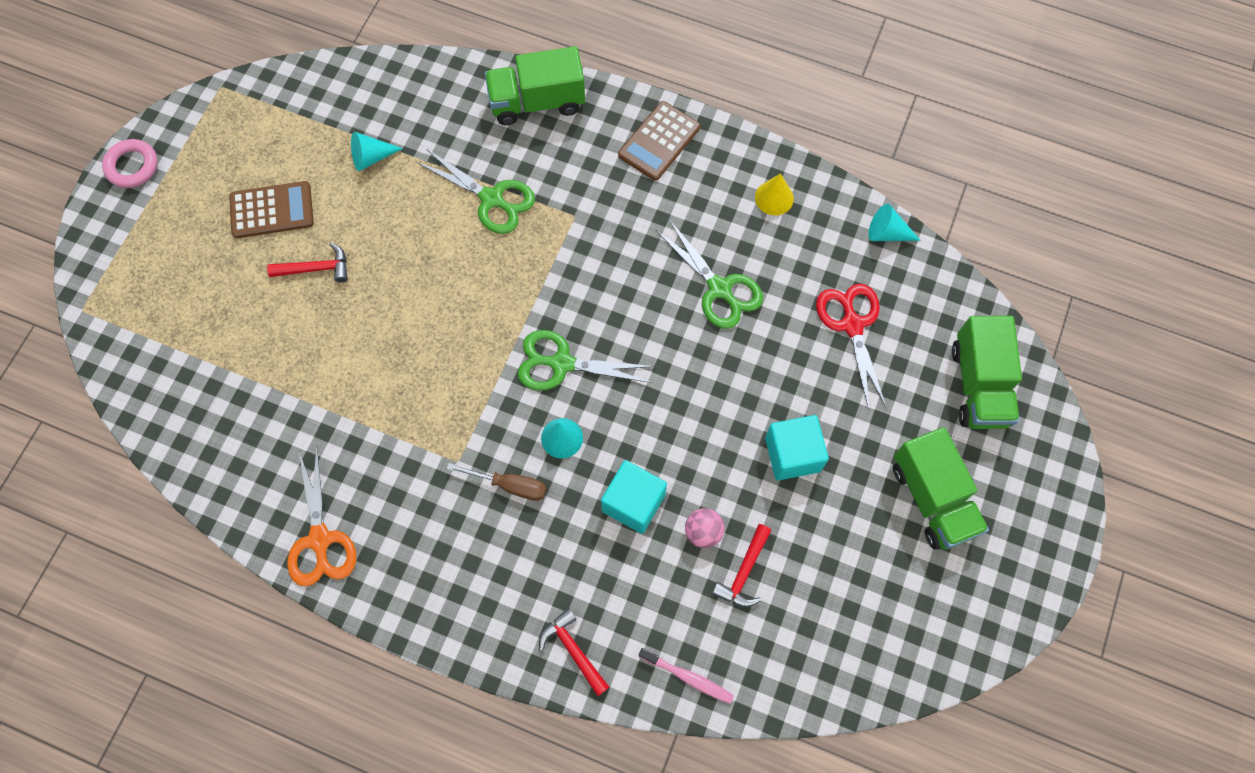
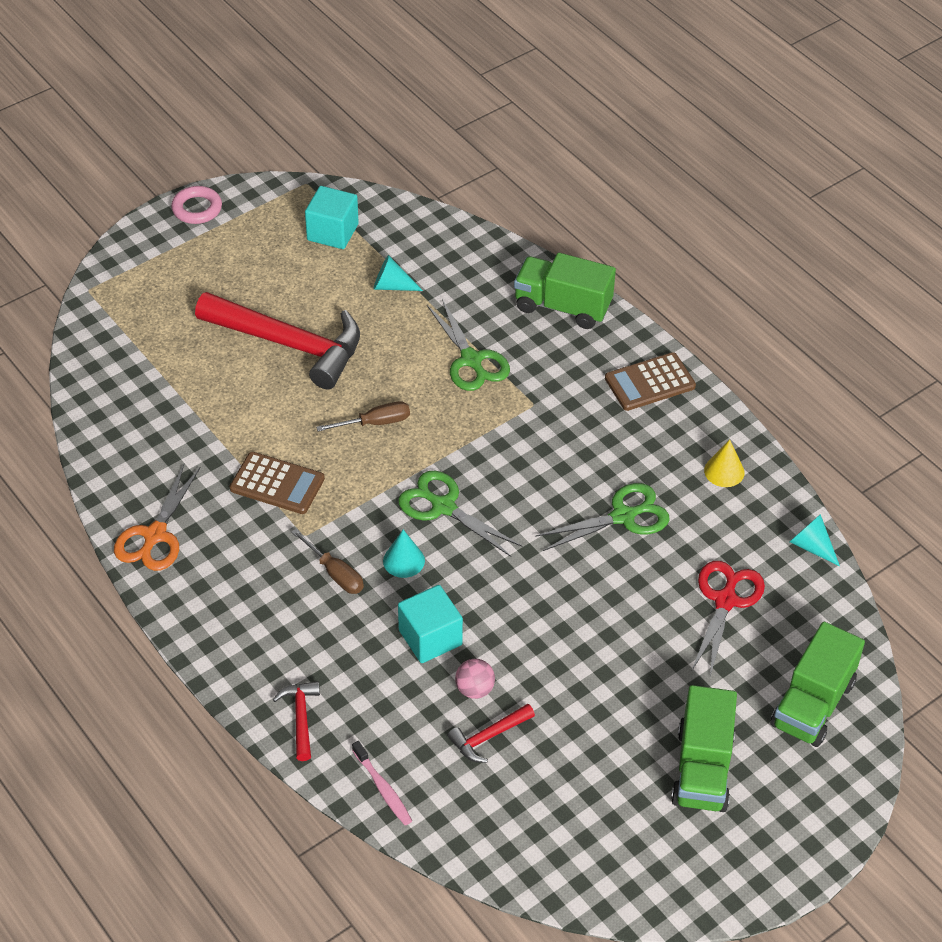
camera: 30 degrees right, 20 degrees down
brown calculator [229,181,314,238] -> brown calculator moved to [230,452,325,514]
red hammer [267,242,348,282] -> red hammer [195,292,360,389], size x2.27
green scissors [656,220,763,329] -> green scissors turned 105 degrees counterclockwise [535,483,670,551]
turquoise cube [765,415,829,481] -> turquoise cube moved to [305,186,359,249]
none -> brown screwdriver [316,401,410,432]

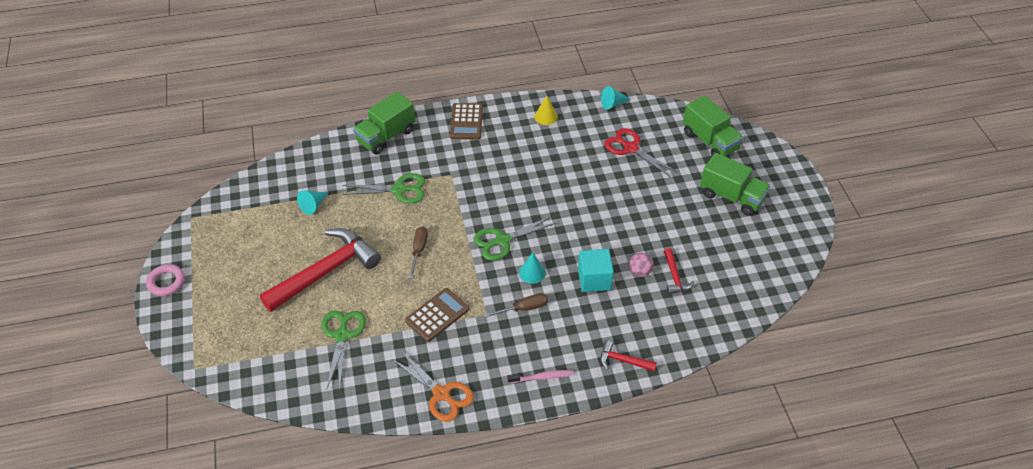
camera: 65 degrees left, 0 degrees up
turquoise cube [305,186,359,249] -> none
pink toothbrush [352,741,412,825] -> pink toothbrush moved to [507,370,573,383]
green scissors [535,483,670,551] -> green scissors moved to [322,311,366,388]

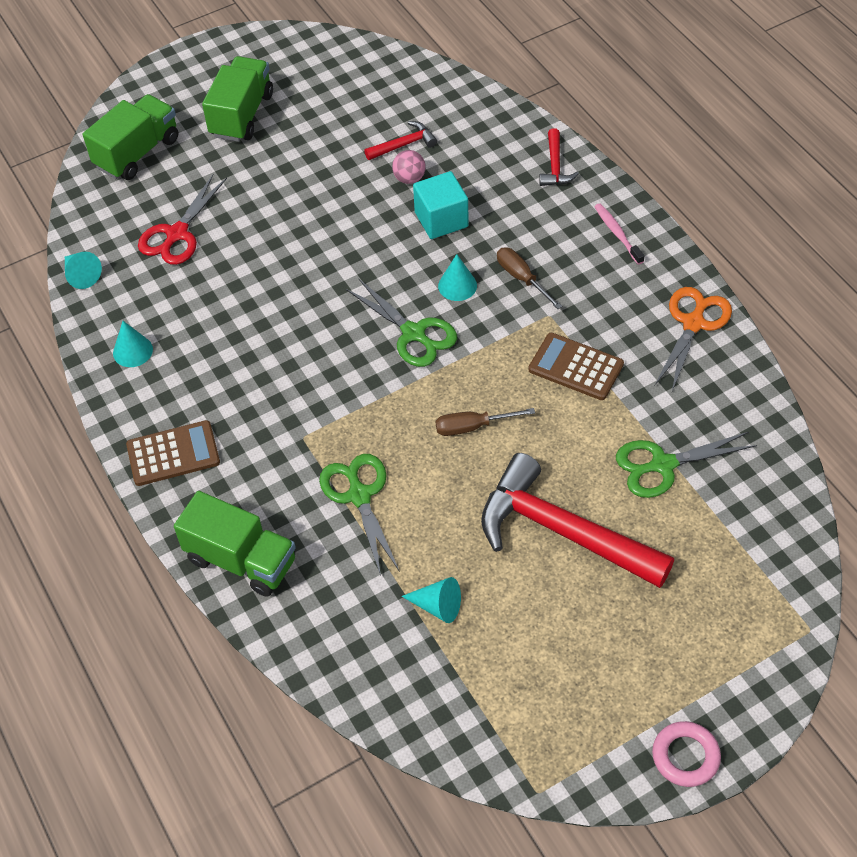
camera: 105 degrees left, 5 degrees up
yellow cone [534,96,558,125] -> turquoise cone [113,321,153,367]

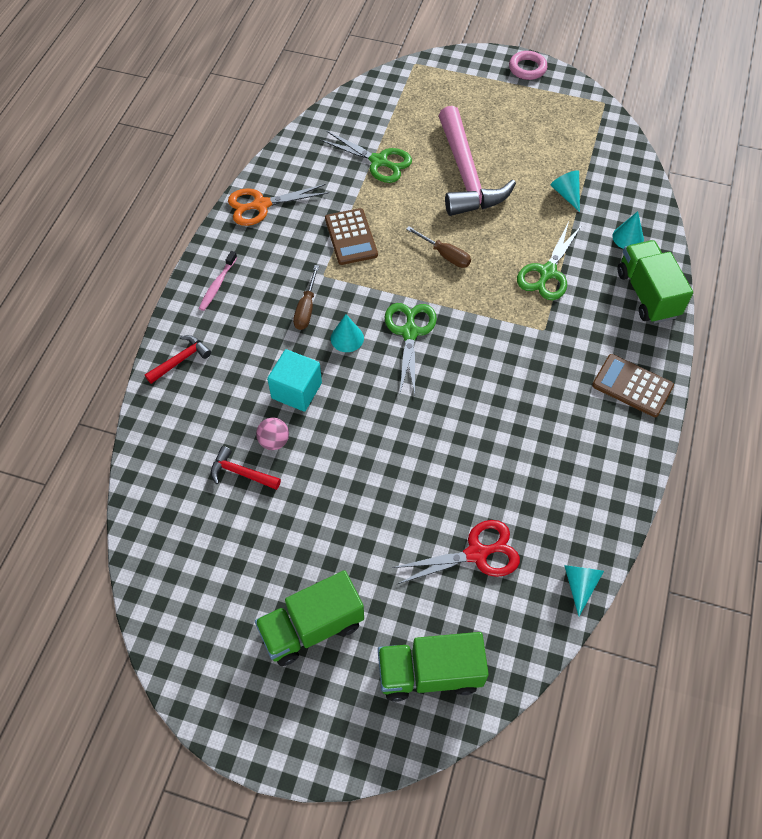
camera: 135 degrees left, 5 degrees up
turquoise cone [113,321,153,367] -> turquoise cone moved to [613,211,644,249]
red hammer [481,453,674,588] -> pink hammer [439,106,516,216]

